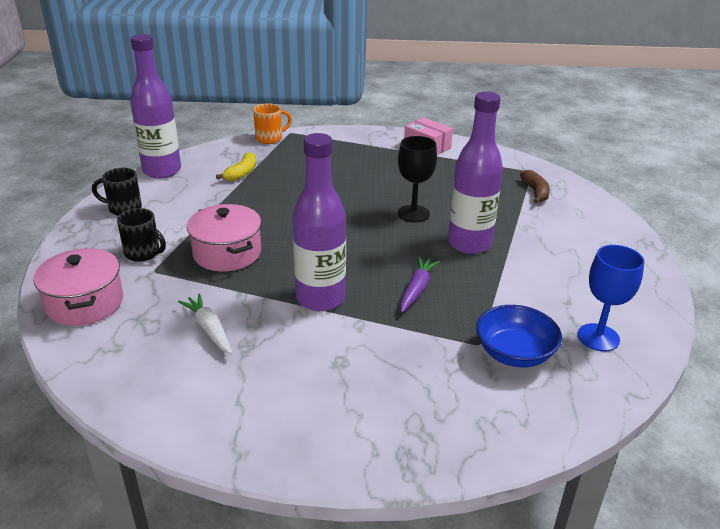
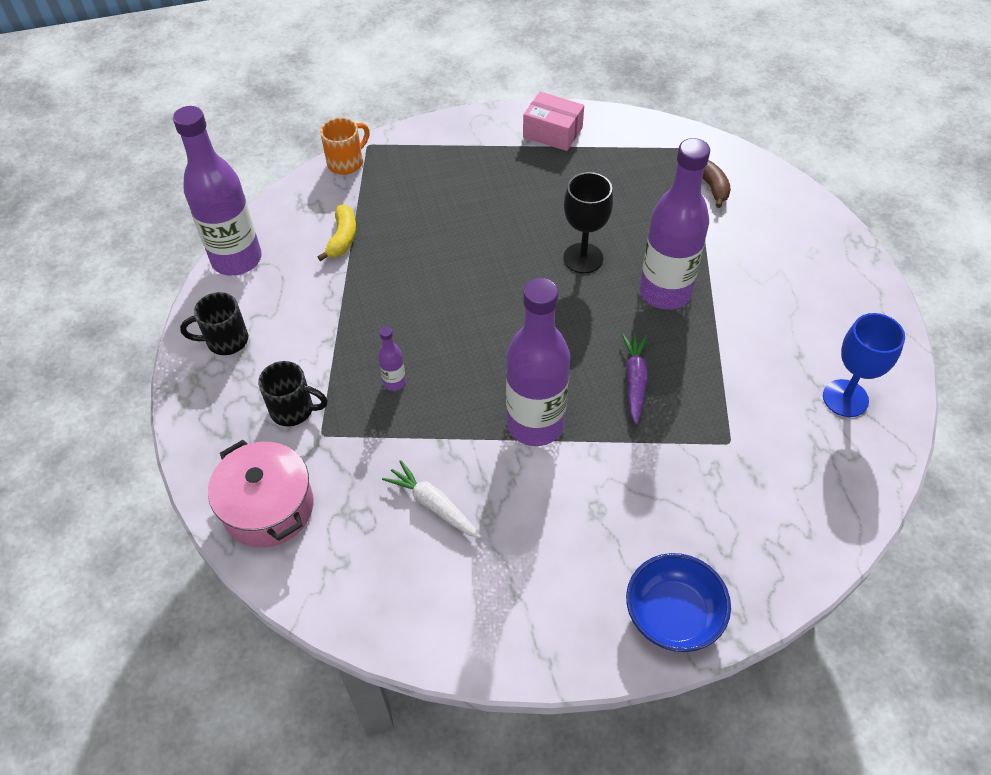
camera: 15 degrees left, 20 degrees up
pink pot [187,204,261,272] -> purple bottle [378,327,406,391]
blue bowl [476,305,562,367] -> blue bowl moved to [626,553,731,652]

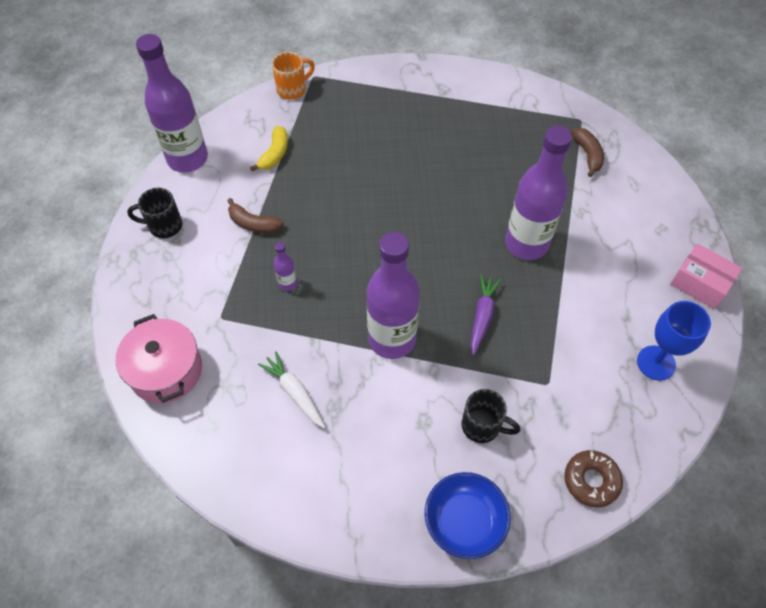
camera: 10 degrees right, 5 degrees up
black mug [258,361,328,426] -> black mug moved to [462,389,520,443]
pink box [523,91,584,151] -> pink box moved to [670,243,743,309]
black goblet [563,172,613,273] -> none
none -> brown banana [227,198,284,233]
none -> brown donut [564,450,623,507]

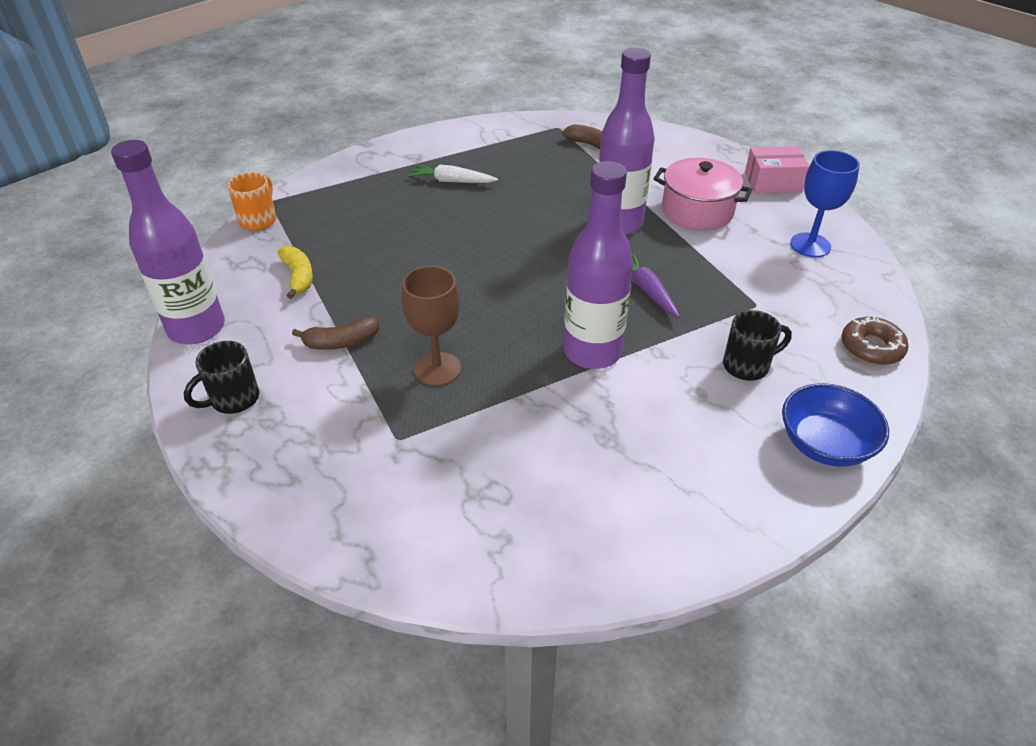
camera: 40 degrees left, 15 degrees down
pink pot [116,314,202,403] -> pink pot moved to [653,158,753,231]
white carrot [258,351,325,428] -> white carrot moved to [408,165,498,183]
purple bottle [274,242,297,291] -> brown goblet [402,266,461,386]

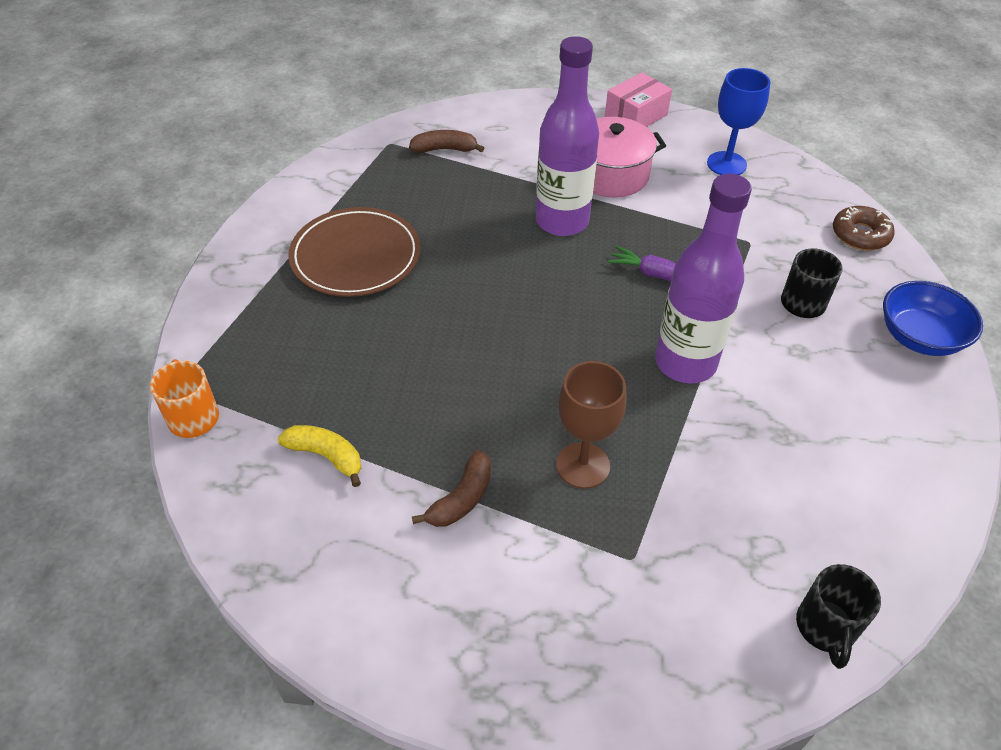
camera: 40 degrees left, 5 degrees up
purple bottle [111,140,225,344] -> none
black mug [184,341,259,414] -> black mug moved to [796,564,881,669]
white carrot [408,165,498,183] -> brown plate [288,207,421,297]

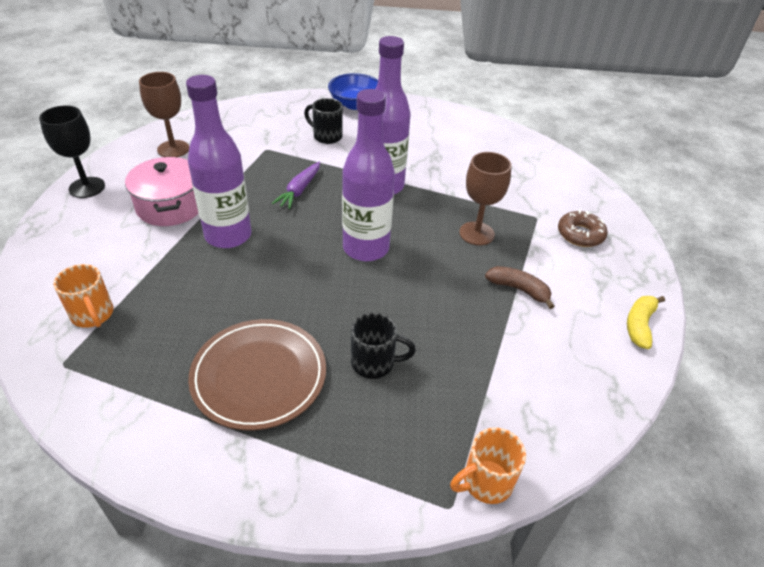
camera: 95 degrees left, 5 degrees down
yellow banana [278,425,361,487] -> yellow banana moved to [627,296,665,349]
brown banana [409,130,484,153] -> orange mug [53,264,113,328]
pink box [605,72,672,127] -> black goblet [39,106,105,198]
blue goblet [707,68,770,175] -> brown goblet [139,72,189,157]
black mug [796,564,881,669] -> black mug moved to [351,312,416,379]
brown donut [833,206,895,250] -> brown donut moved to [558,210,608,247]
none -> purple bottle [342,89,395,261]

